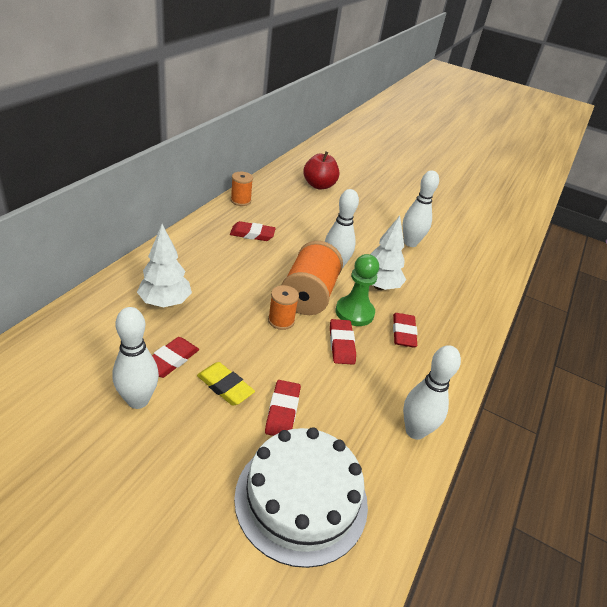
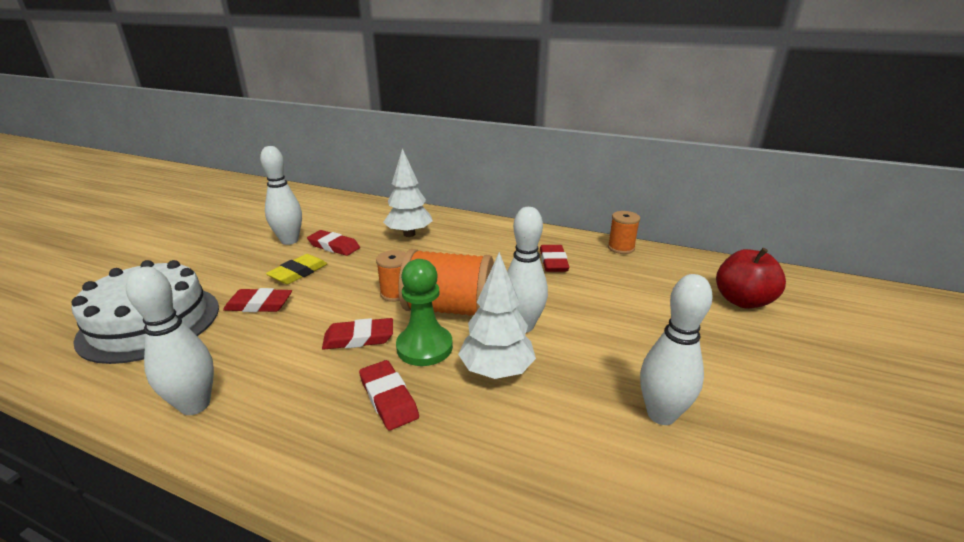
camera: 90 degrees right, 10 degrees down
red eraser [393,313,418,348] -> red eraser turned 60 degrees clockwise [359,360,419,430]

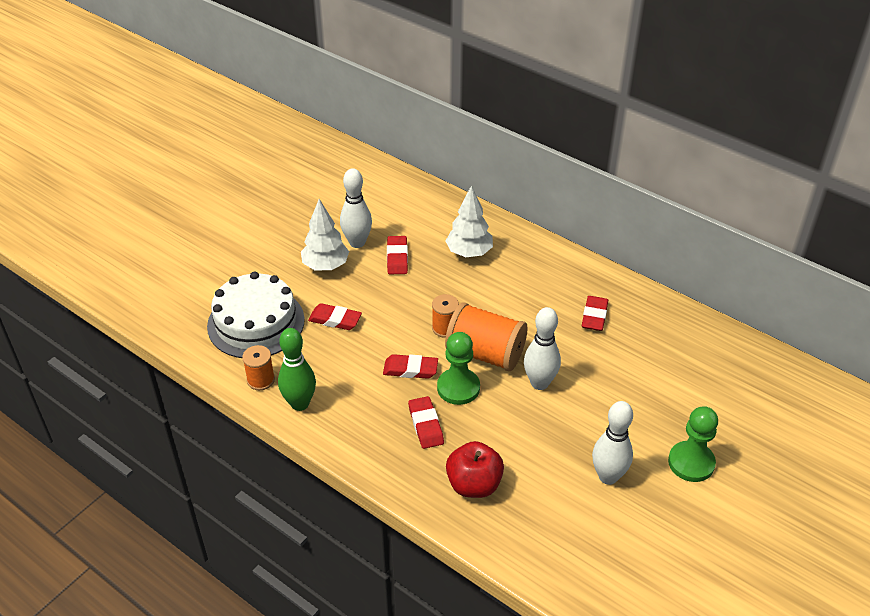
camera: 15 degrees right, 15 degrees up
white bowling pin [126,267,214,415] -> green bowling pin [278,328,316,411]
yellow eraser [266,254,327,284] -> none
red eraser [307,230,360,256] -> red eraser turned 45 degrees clockwise [387,236,408,274]
white tree [458,252,536,379] -> white tree moved to [301,199,349,270]
orange spool [608,211,640,254] -> orange spool moved to [242,345,275,390]
red apple [716,248,786,309] -> red apple moved to [446,441,504,498]
none -> green pawn [668,406,718,482]

